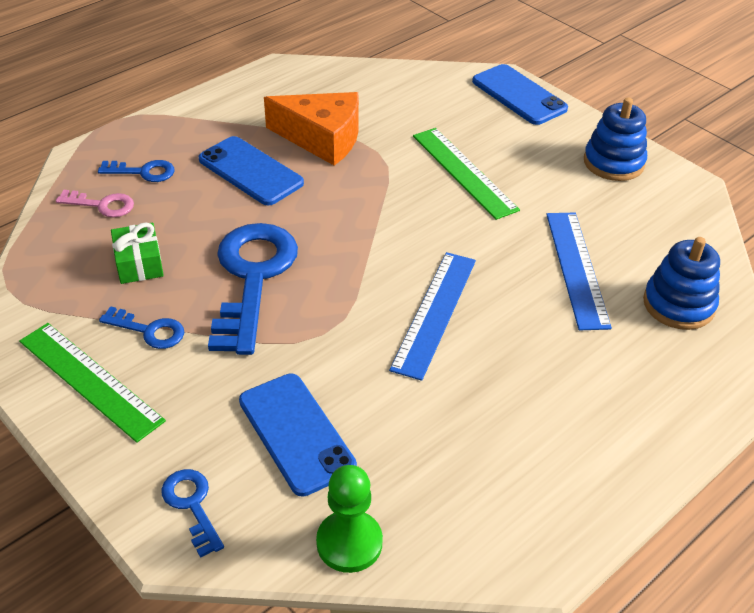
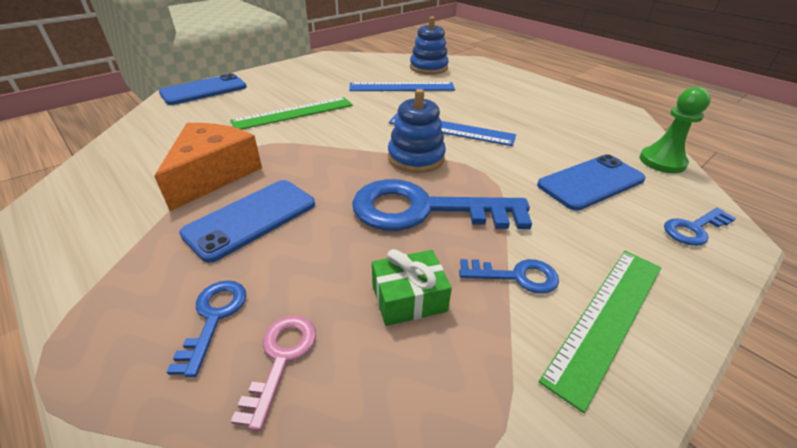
camera: 90 degrees left, 5 degrees down
blue key [99,306,184,349] -> blue key turned 75 degrees clockwise [459,259,559,294]
blue stacking toy [584,97,647,181] -> blue stacking toy moved to [388,89,446,173]

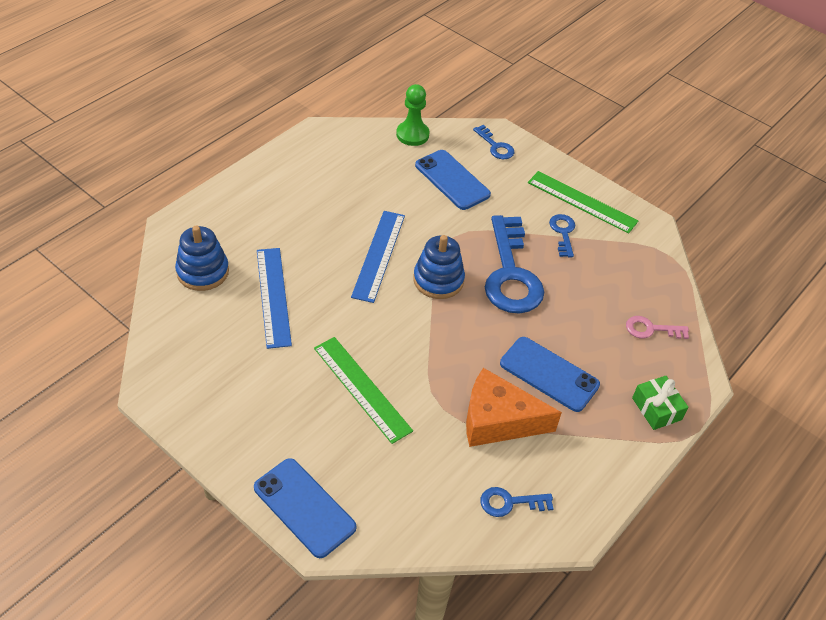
camera: 100 degrees left, 10 degrees up
blue key [167,280,246,377] -> blue key moved to [481,487,554,517]
green gift [372,249,452,326] -> green gift moved to [632,376,688,430]

